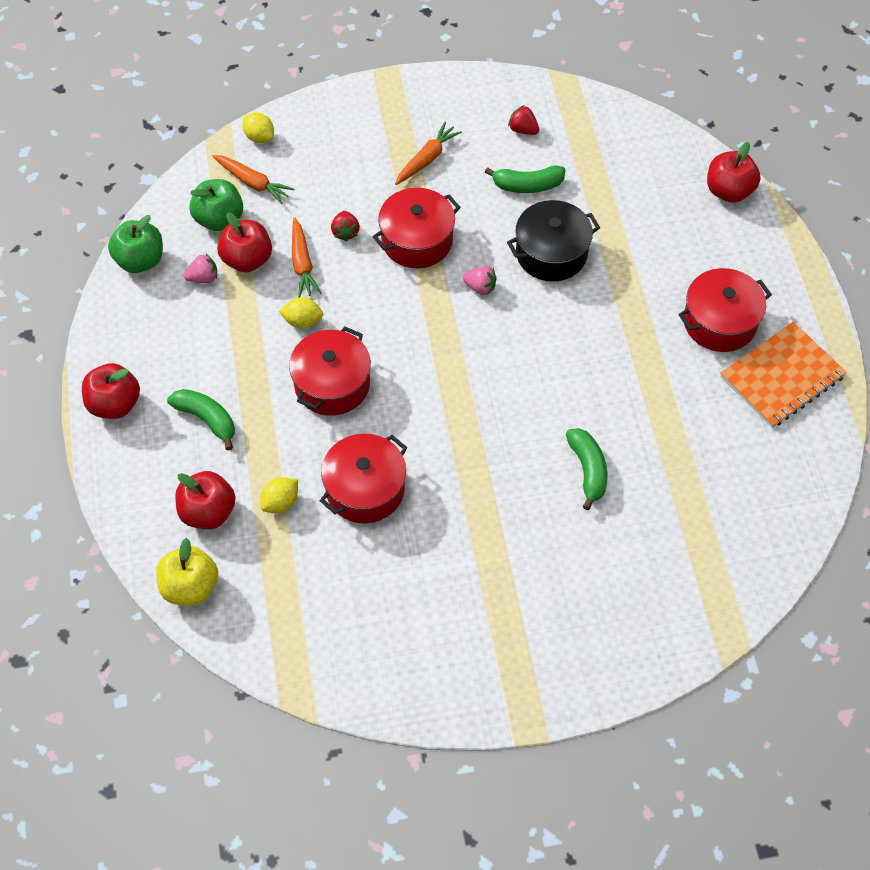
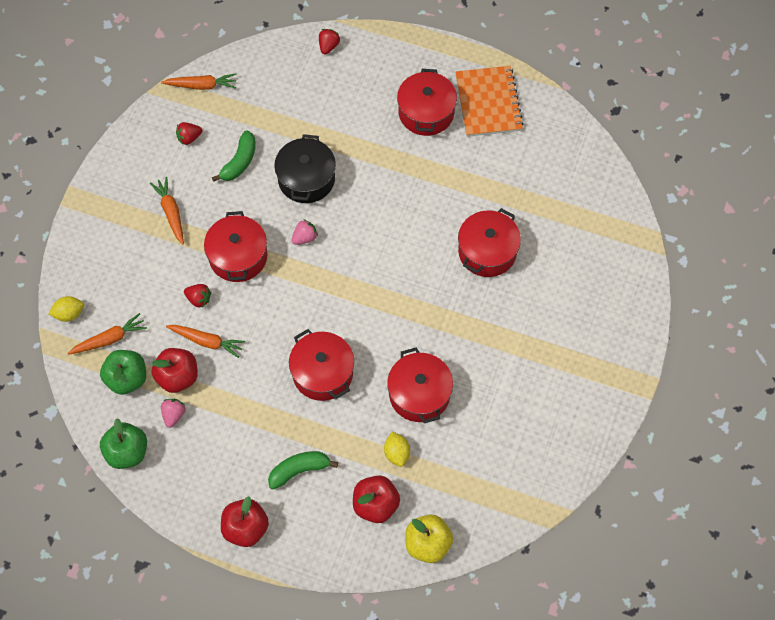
camera: 60 degrees left, 5 degrees up
yellow lemon [279,297,323,328] -> none
green banana [566,428,607,510] -> red pot [458,208,521,277]
red apple [707,142,760,203] -> red strawberry [319,29,340,55]
none -> orange carrot [161,74,236,90]

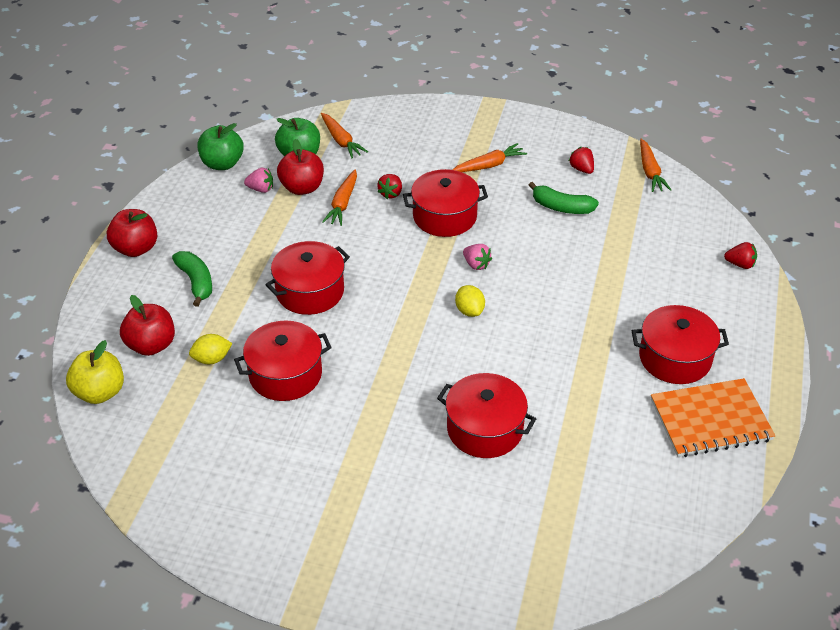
camera: 85 degrees right, 20 degrees down
yellow lemon [49,296,84,322] -> yellow lemon moved to [455,285,485,317]
black pot [274,134,336,203] -> none

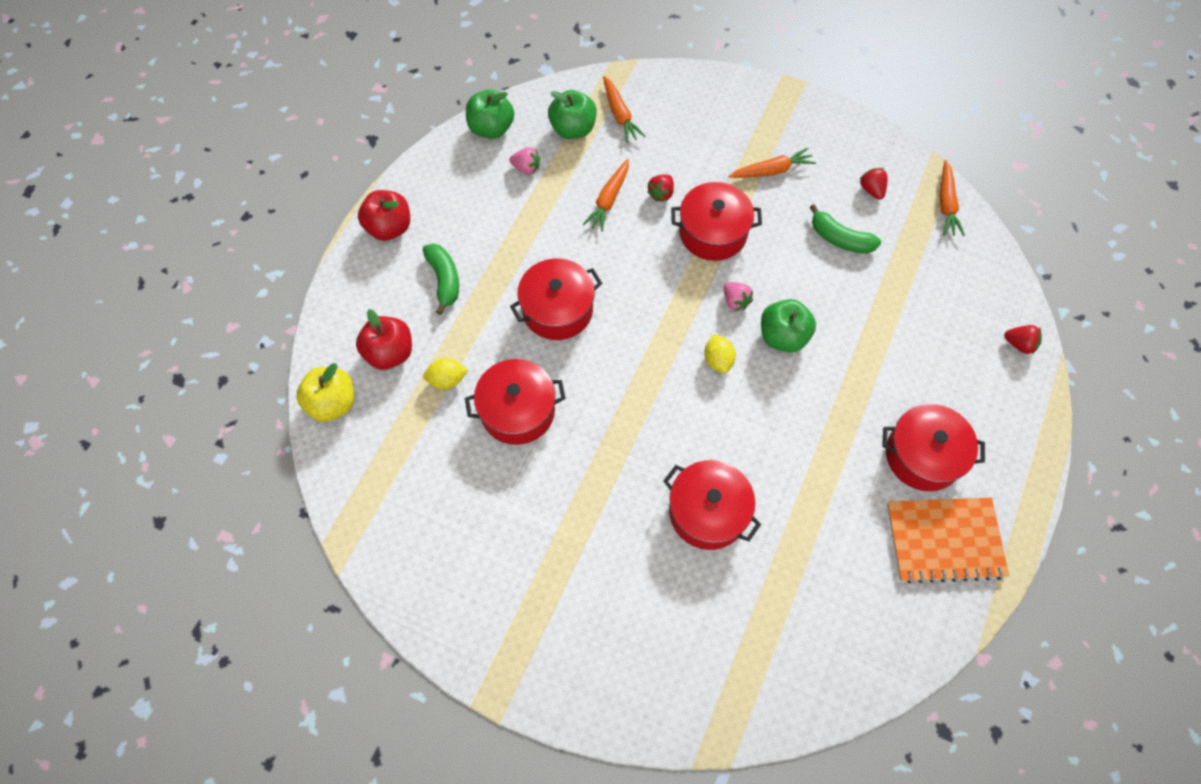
camera: 10 degrees right, 20 degrees up
red apple [277,139,324,195] -> none
none -> green apple [761,299,816,353]

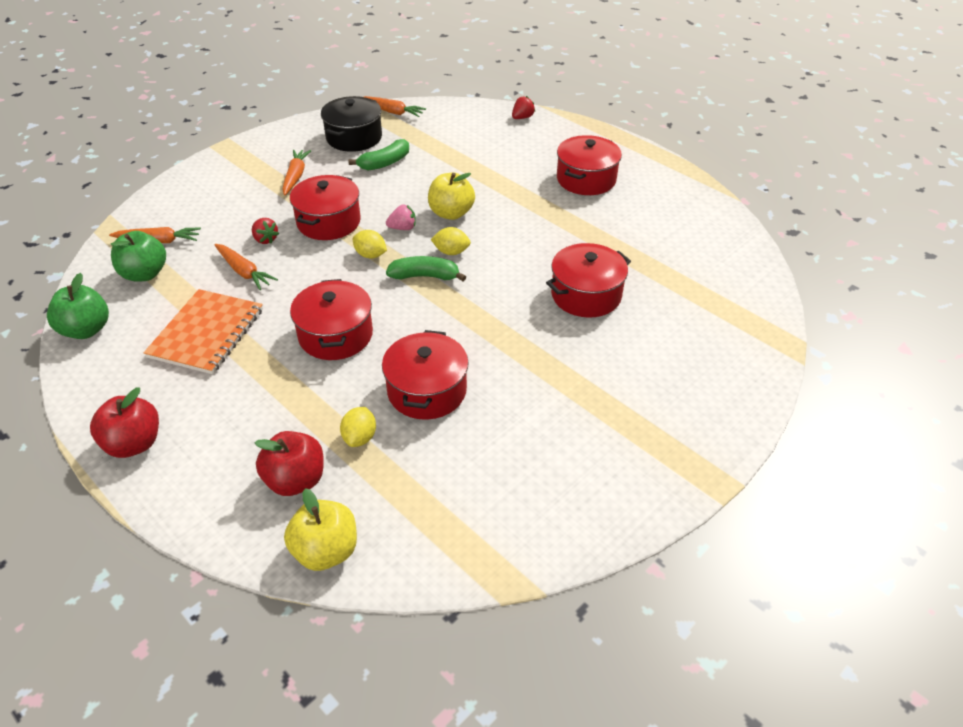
camera: 70 degrees left, 20 degrees down
green banana [423,243,459,315] -> green banana moved to [386,256,466,281]
pink strawberry [509,147,540,175] -> none
green apple [761,299,816,353] -> yellow apple [428,173,475,220]
red strawberry [859,168,888,200] -> black pot [321,96,382,152]
orange notebook [887,498,1009,584] -> orange notebook moved to [143,289,263,374]
none -> yellow lemon [353,230,387,258]

